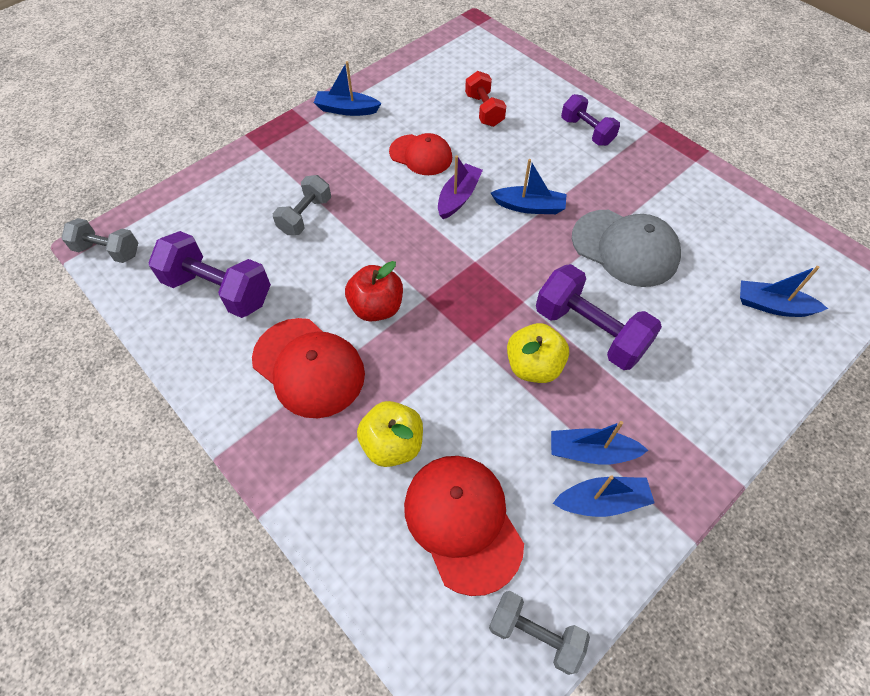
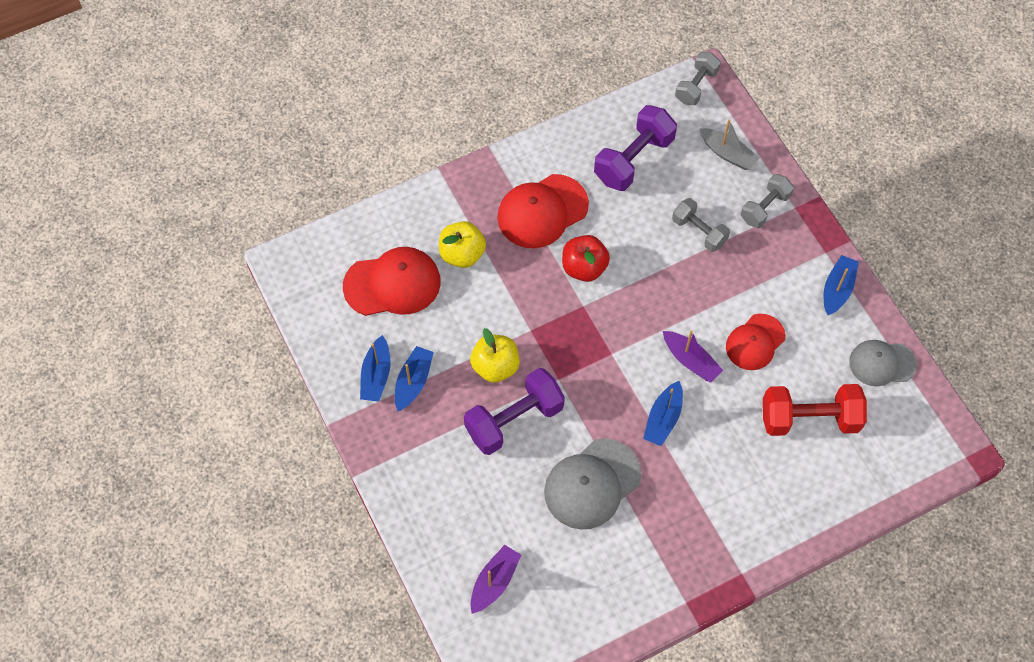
camera: 105 degrees right, 5 degrees up
red dumbbell [465,71,506,127] -> red dumbbell [763,384,867,436], size x1.60
grey dumbbell [489,591,590,675] -> grey dumbbell moved to [741,174,794,228]
purple dumbbell [561,94,620,146] -> none
blue boat [740,266,828,317] -> purple boat [470,545,521,614]
none -> grey boat [700,119,759,170]
none -> grey cap [849,340,917,386]

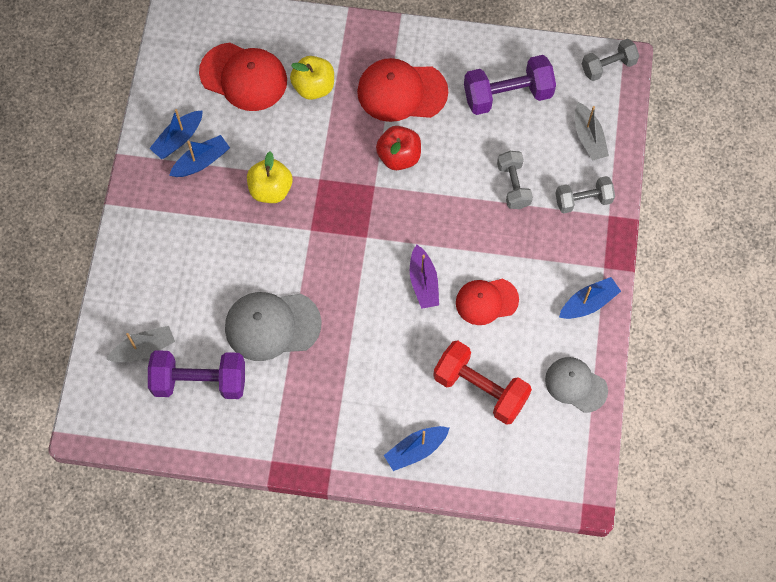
camera: 35 degrees right, 5 degrees up
purple dumbbell [464,368,565,455] -> purple dumbbell moved to [148,350,245,399]
purple boat [470,545,521,614] -> grey boat [106,326,175,362]
blue boat [643,381,683,446] -> blue boat moved to [384,426,449,471]

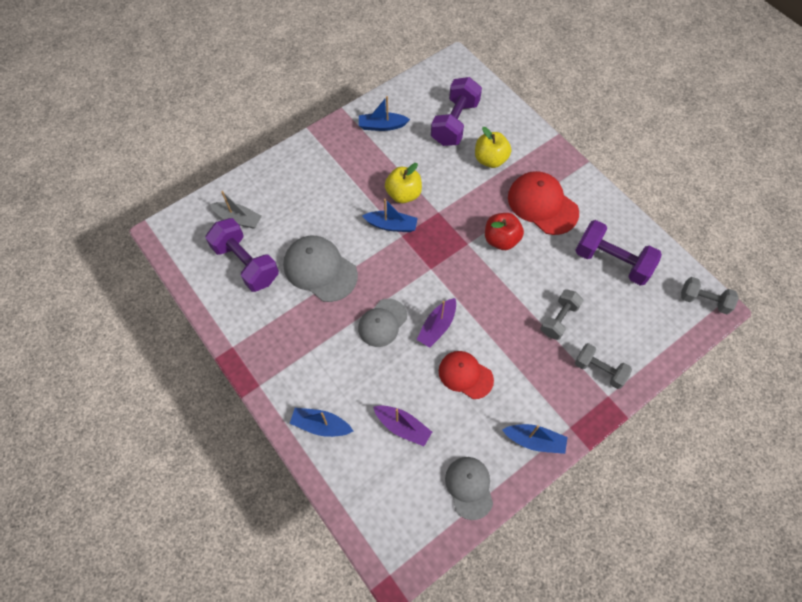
camera: 45 degrees right, 5 degrees down
blue boat [169,135,230,177] -> blue boat moved to [362,199,418,232]
red cap [199,43,287,111] -> purple dumbbell [431,77,482,146]
red dumbbell [433,341,532,425] -> purple boat [373,405,432,446]
grey boat [575,102,609,161] -> none
none -> grey cap [358,299,407,347]

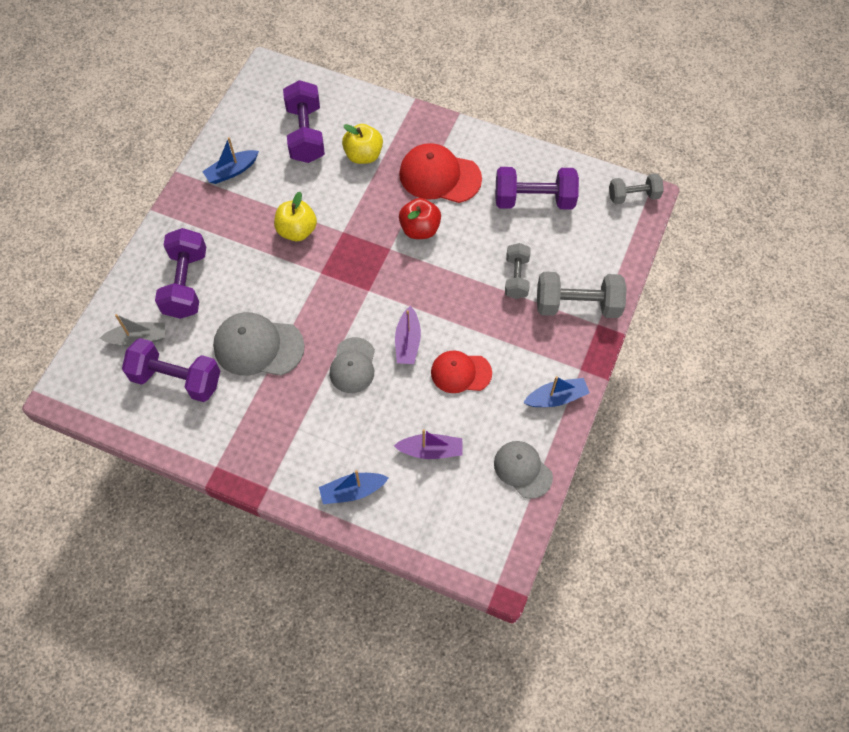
camera: 30 degrees left, 0 degrees up
blue boat [362,199,418,232] -> none
grey dumbbell [575,343,632,389] -> grey dumbbell [537,272,627,318], size x1.60
none -> purple dumbbell [155,228,206,319]

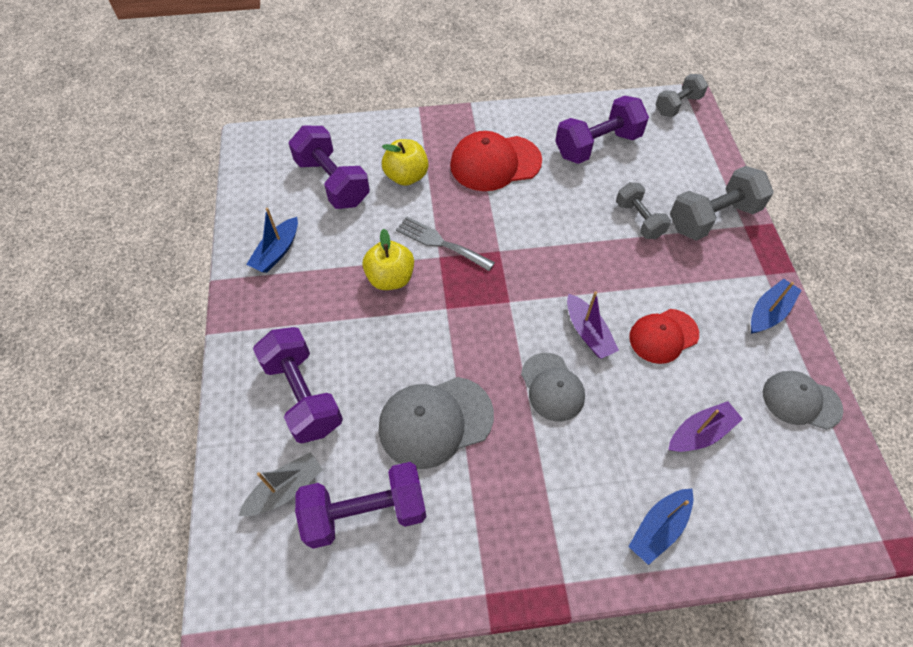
camera: 30 degrees left, 5 degrees down
red apple [399,198,441,239] -> none
none -> grey fork [396,216,495,271]

